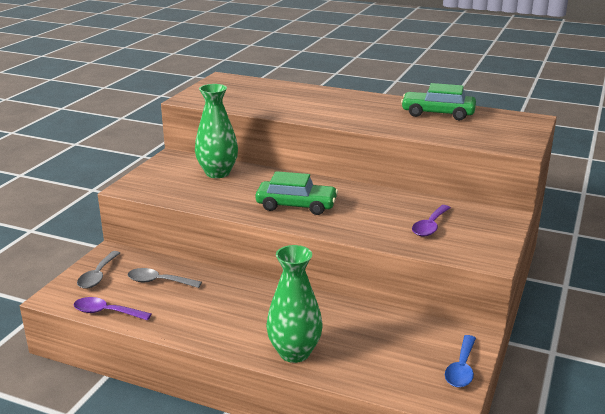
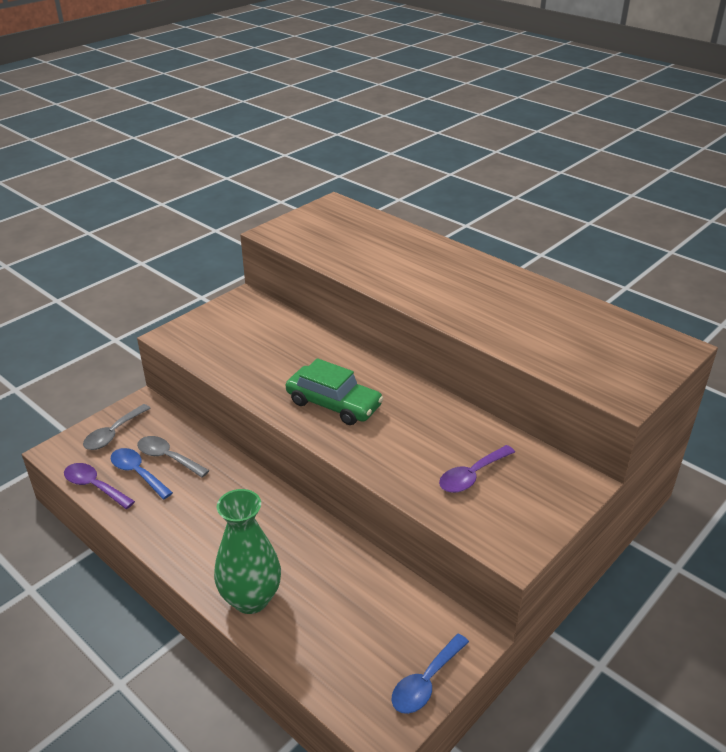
camera: 20 degrees right, 10 degrees up
green vase [195,84,238,178] -> none
green car [401,83,476,120] -> none
none -> blue spoon [111,448,173,499]

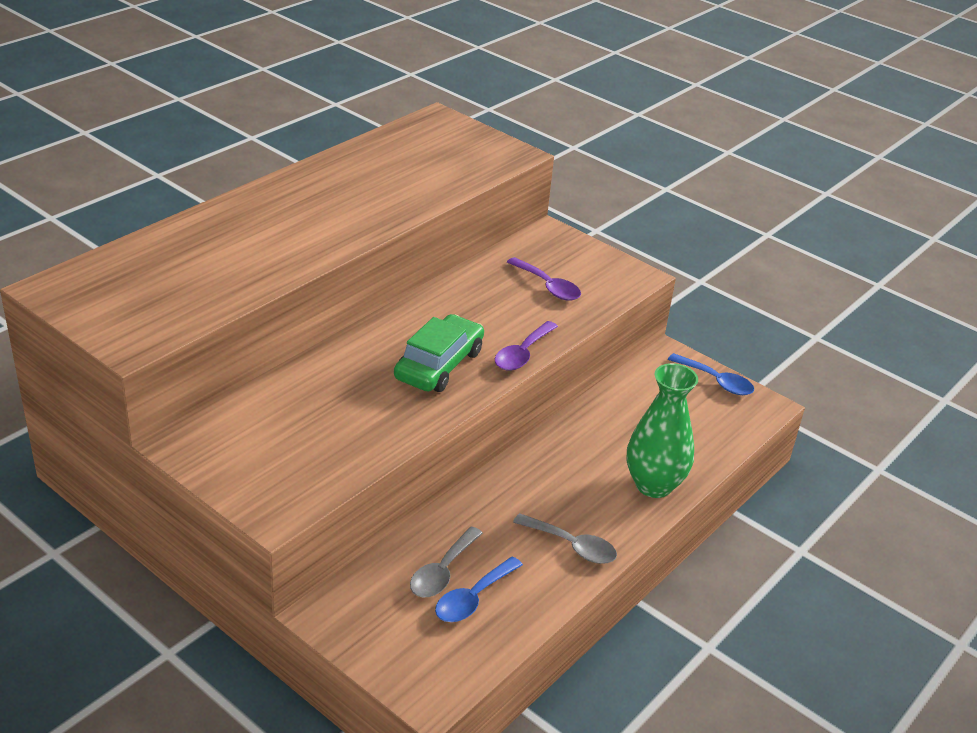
camera: 95 degrees left, 0 degrees up
purple spoon [64,463,135,509] -> purple spoon moved to [495,321,558,371]
grey spoon [83,404,151,450] -> grey spoon moved to [513,513,617,564]

